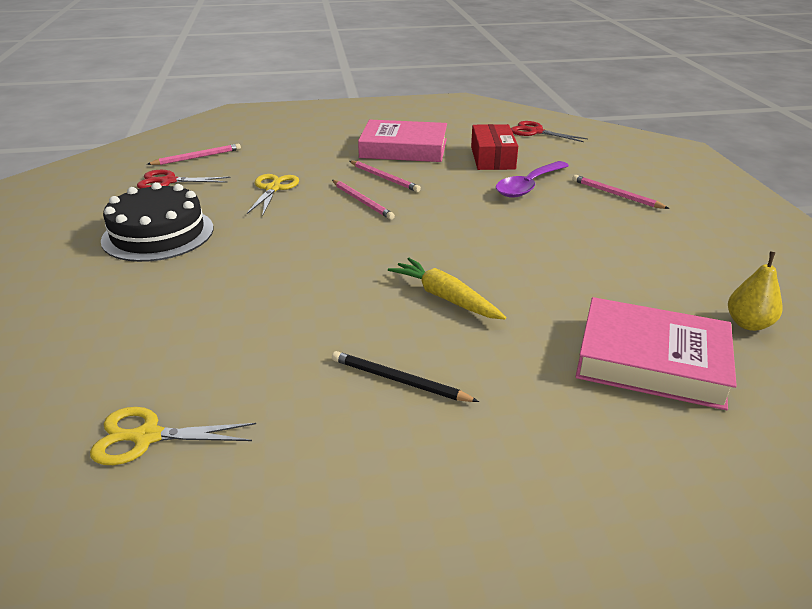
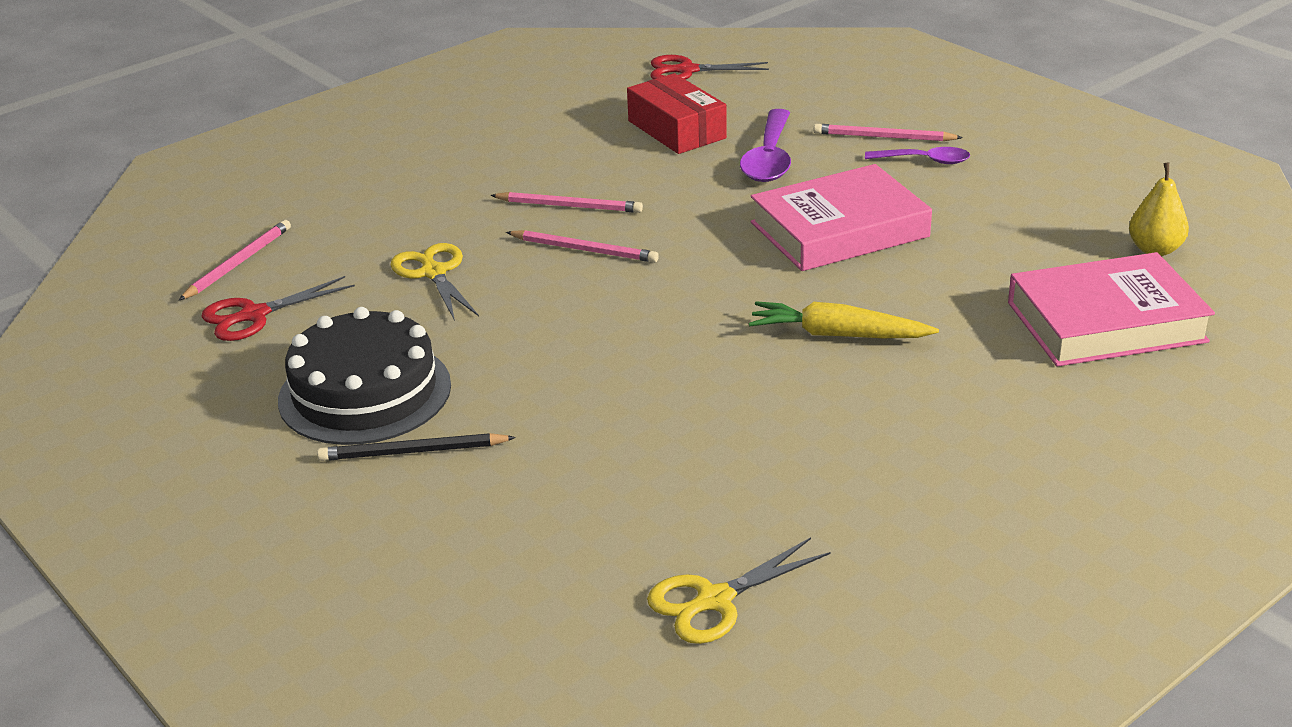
camera: 30 degrees left, 0 degrees up
black pencil [332,351,479,402] -> black pencil moved to [317,433,516,461]
pink book [358,120,447,162] -> pink book moved to [751,164,932,271]
none -> purple spoon [865,147,970,164]

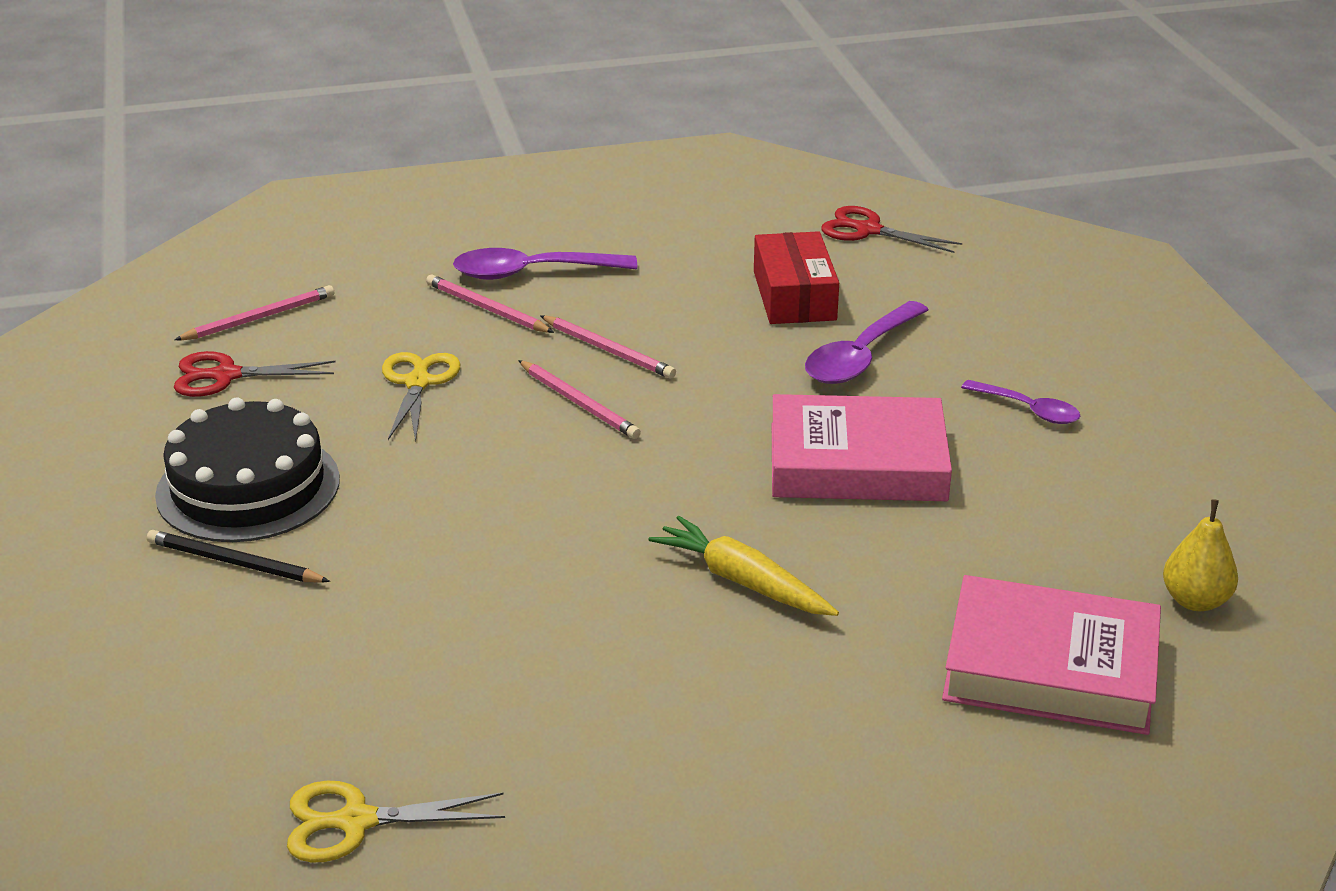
camera: 25 degrees right, 0 degrees up
pink pencil [814,124,963,141] -> pink pencil moved to [426,275,554,333]
none -> purple spoon [453,248,637,280]

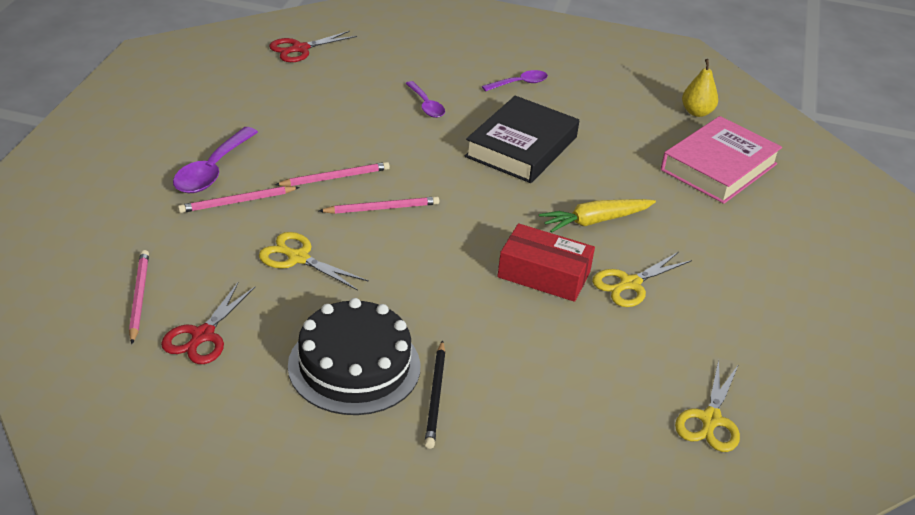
camera: 65 degrees left, 5 degrees up
black pencil [147,530,330,583] -> black pencil turned 45 degrees counterclockwise [425,340,446,449]
red box [754,231,839,324] -> red box moved to [497,223,595,302]
pink book [772,394,952,501] -> black book [465,96,579,183]
purple spoon [805,301,929,384] -> purple spoon [405,81,445,118], size x0.61
none -> yellow scissors [592,252,692,307]

